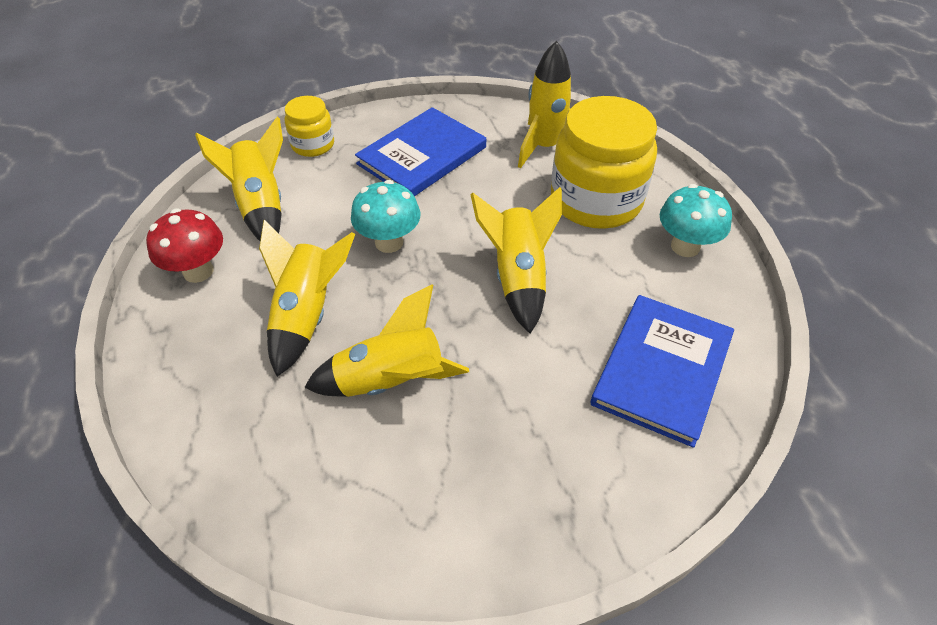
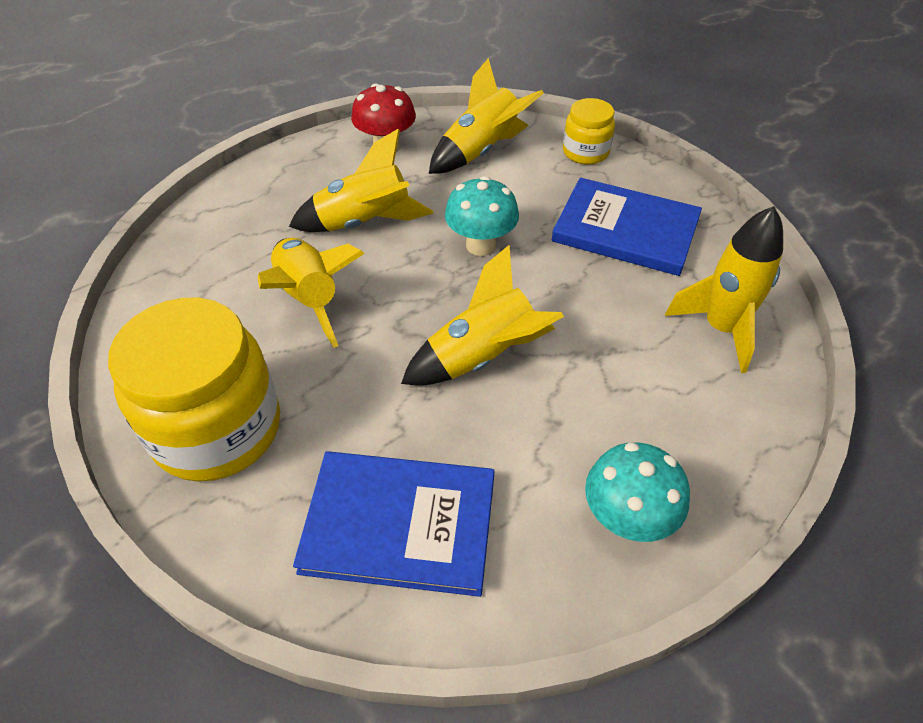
camera: 70 degrees right, 0 degrees up
yellow jar [551,96,657,229] -> yellow jar moved to [108,298,280,482]

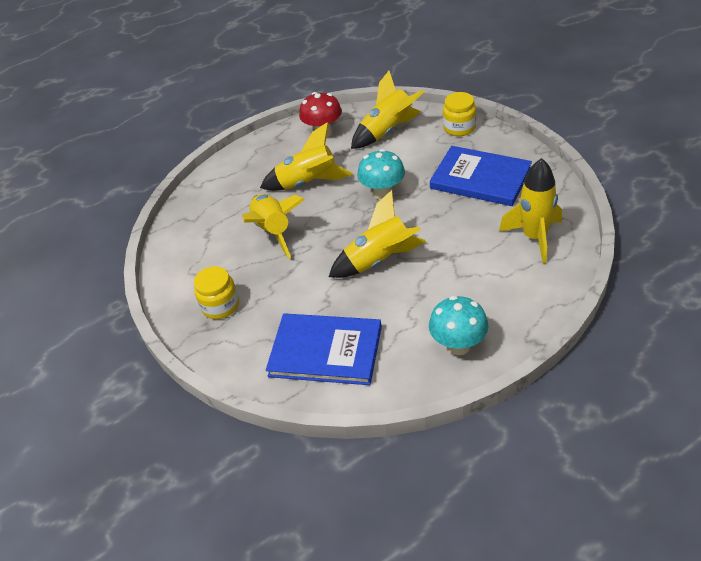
camera: 10 degrees right, 5 degrees down
yellow jar [108,298,280,482] -> yellow jar [194,266,239,319], size x0.51

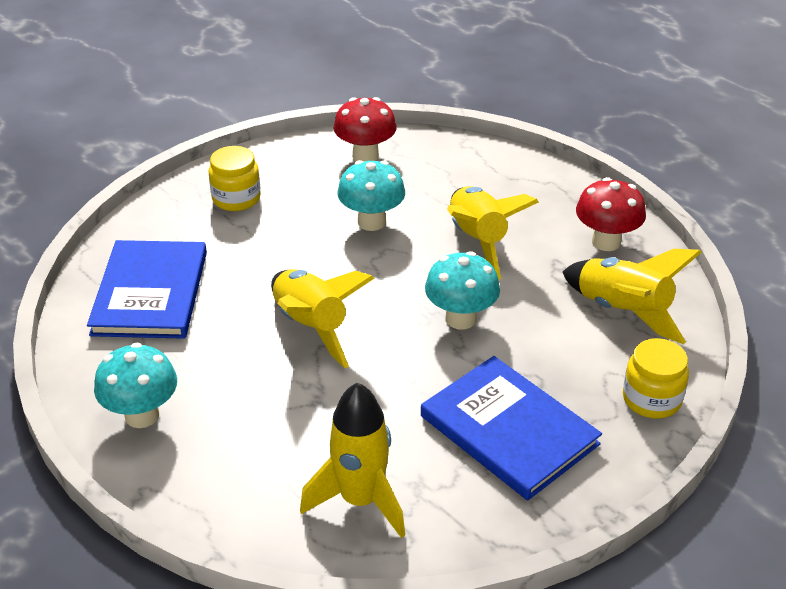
camera: 75 degrees right, 5 degrees down
yellow rocket [242,194,304,259] -> turquoise mushroom [337,160,405,231]
blue book [430,146,532,206] -> blue book turned 60 degrees counterclockwise [421,356,602,500]
none -> red mushroom [334,97,397,161]

